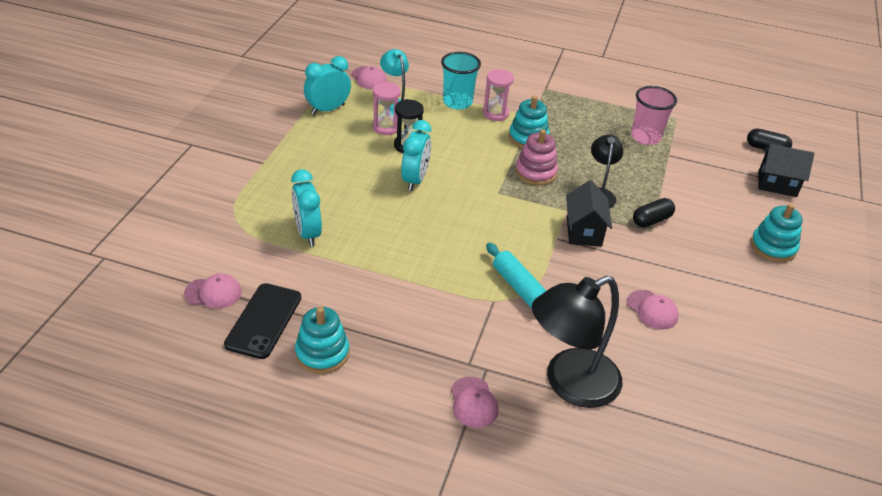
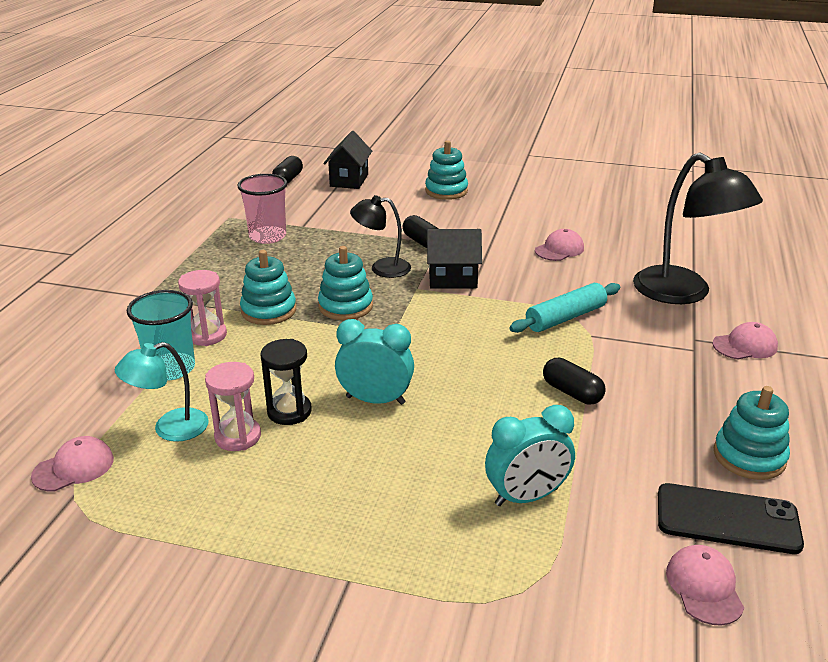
camera: 90 degrees left, 10 degrees down
turquoise clock [304,56,351,114] -> none
pink stacking toy [515,129,558,185] -> turquoise stacking toy [318,246,373,320]
none -> black capsule [543,358,606,404]

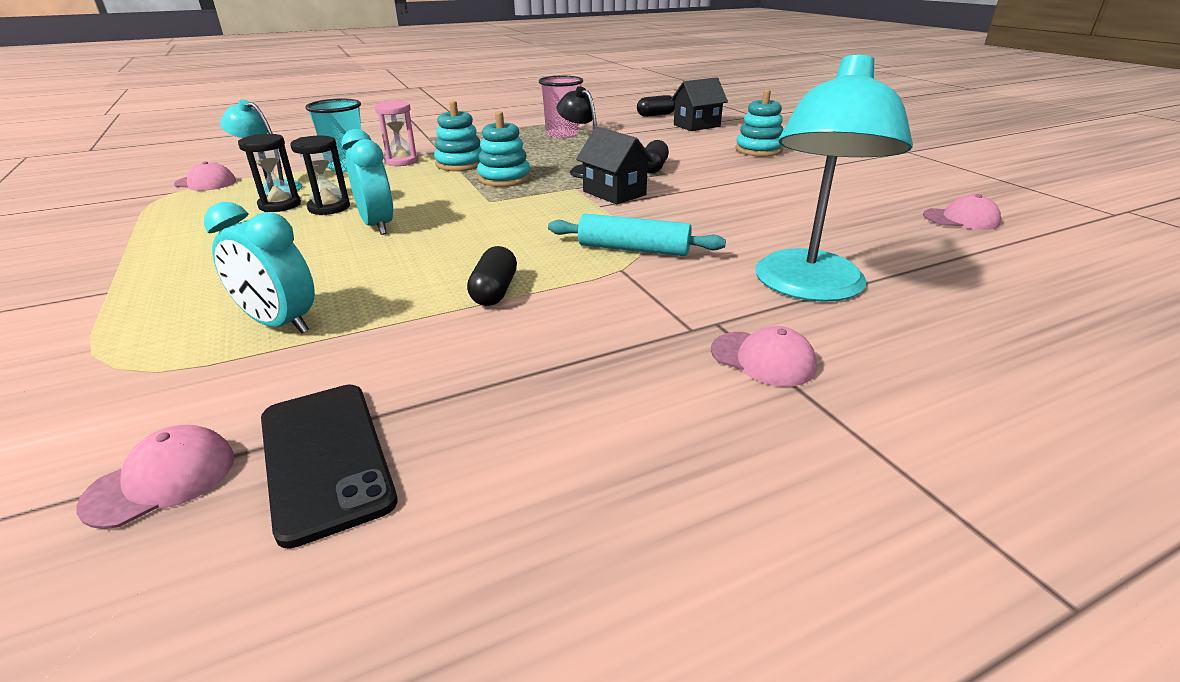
camera: 50 degrees right, 0 degrees up
pink hourglass [205,362,261,451] -> black hourglass [238,134,301,212]
pink cap [535,229,584,261] -> pink cap moved to [923,194,1001,230]
black lamp [633,152,763,304] -> turquoise lamp [755,54,913,302]
turquoise stacking toy [714,386,790,480] -> none

